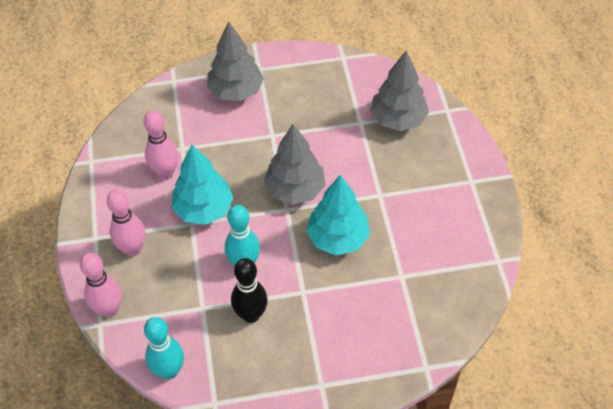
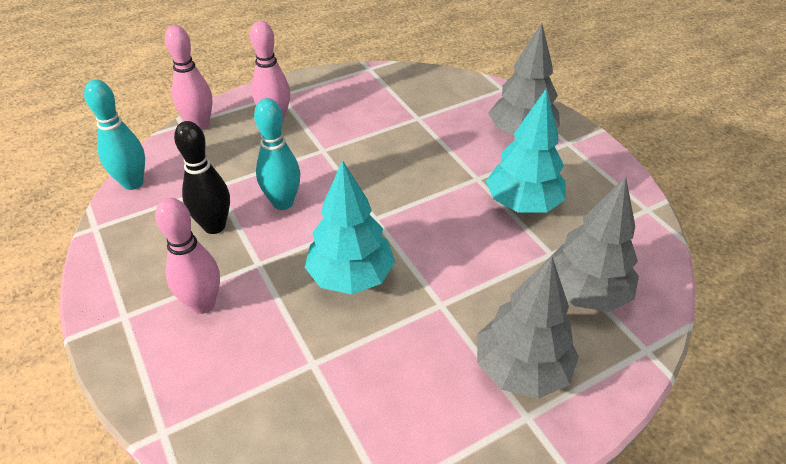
camera: 70 degrees right, 10 degrees down
pink bowling pin [144,110,178,179] -> pink bowling pin moved to [155,198,220,314]
turquoise tree [171,145,233,225] -> turquoise tree moved to [486,89,566,213]
grey tree [264,124,325,205] -> grey tree moved to [477,256,579,399]

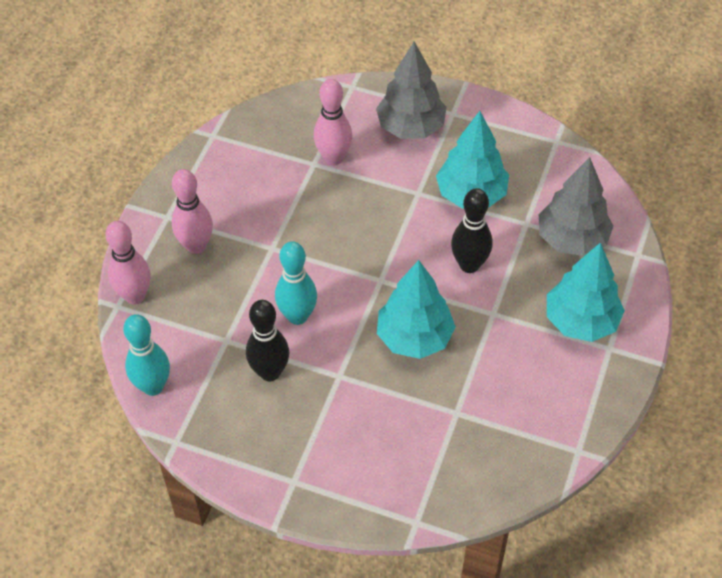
camera: 40 degrees left, 10 degrees up
pink bowling pin [155,198,220,314] -> pink bowling pin moved to [314,79,352,165]
grey tree [477,256,579,399] -> turquoise tree [547,243,625,342]
none -> black bowling pin [451,188,493,273]

